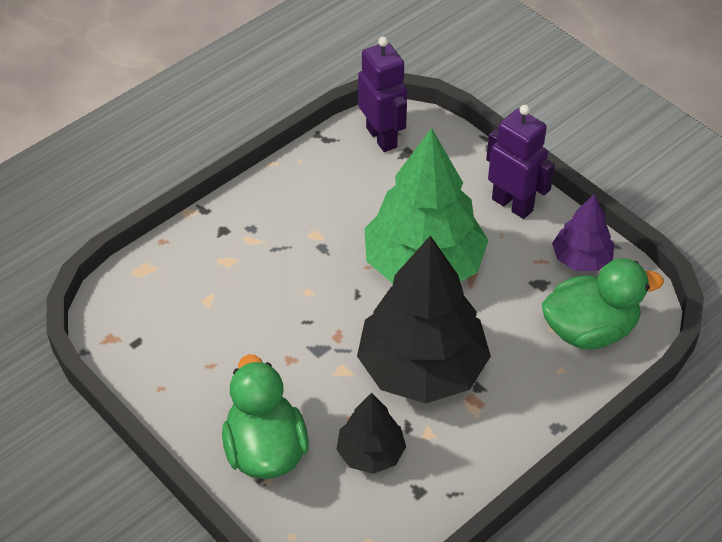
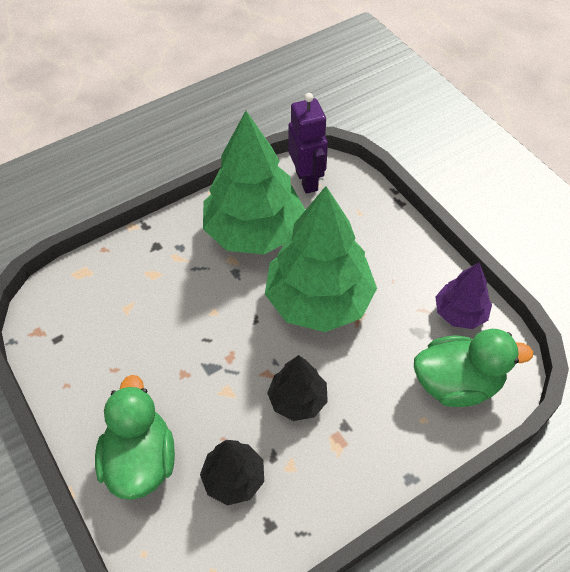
camera: 10 degrees right, 5 degrees up
black tree [357,235,491,404] -> black tree [267,355,328,421], size x0.51
purple robot [486,105,555,219] -> none
none -> green tree [203,111,305,255]

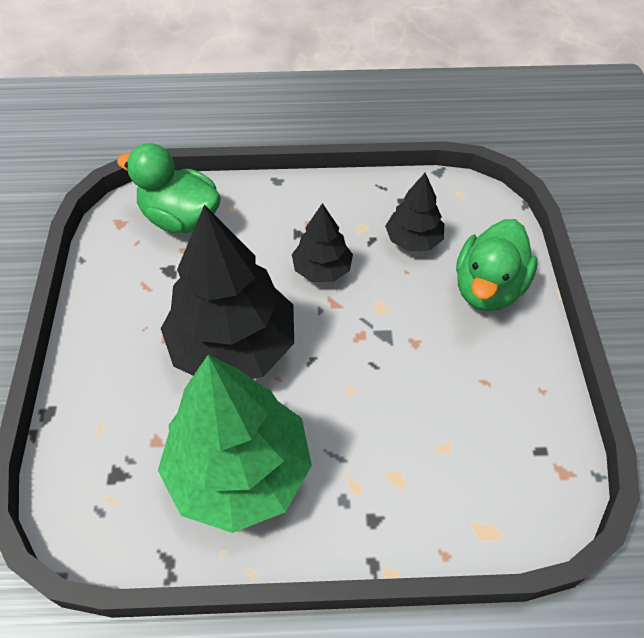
camera: 150 degrees left, 0 degrees up
green tree [265,186,377,332] -> black tree [161,205,294,379]
purple robot [288,93,328,194] -> none
purple tree [435,263,492,329] -> none

